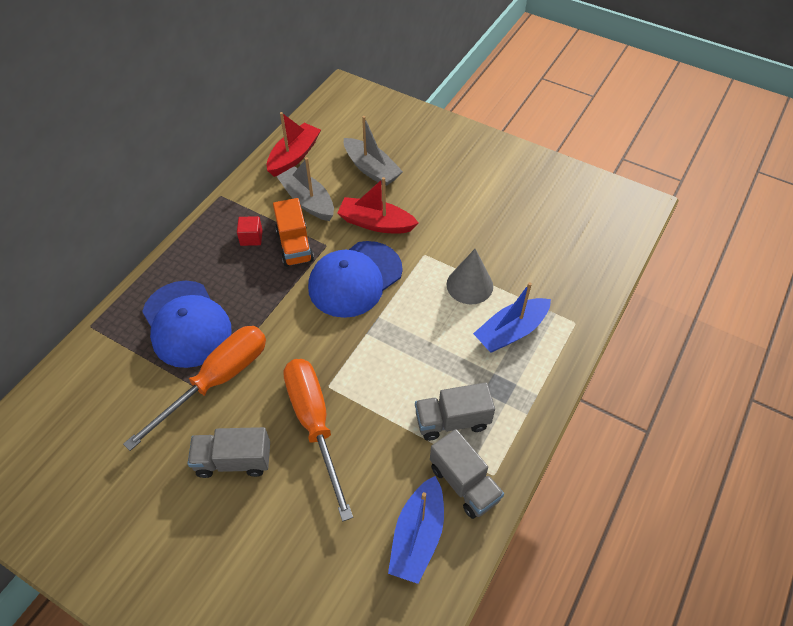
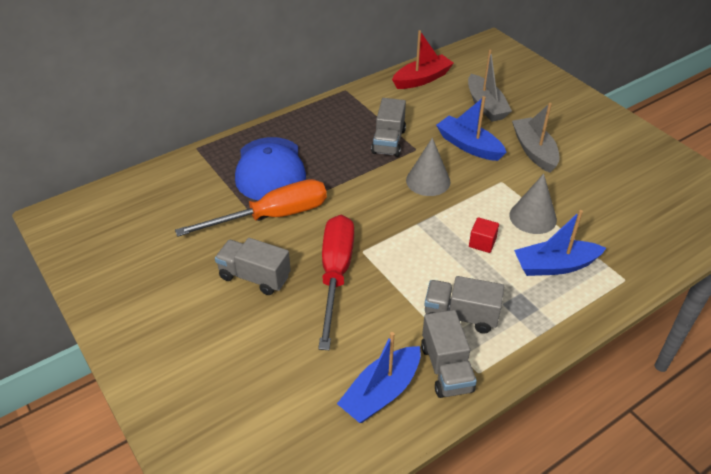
camera: 25 degrees right, 10 degrees down
red cube [237,216,263,246] -> red cube moved to [469,217,499,253]
orange truck [273,198,314,267] -> grey truck [371,98,406,157]
grey boat [276,157,334,221] -> grey boat moved to [512,103,559,173]
orange screwdriver [283,359,353,522] -> red screwdriver [318,215,354,350]
blue cap [308,241,403,318] -> grey cone [406,138,450,196]
red boat [337,177,418,233] -> blue boat [436,96,507,161]

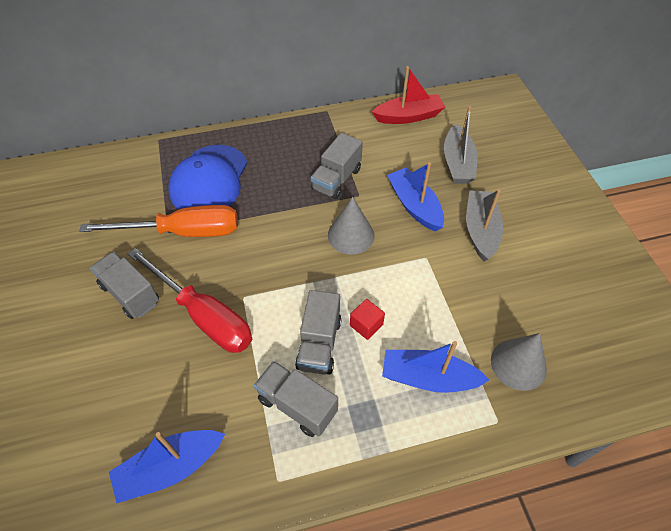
camera: 20 degrees right, 10 degrees up
red screwdriver [318,215,354,350] -> red screwdriver turned 105 degrees clockwise [128,248,252,353]
grey truck [421,310,477,398] -> grey truck moved to [295,290,342,374]
grey cone [509,174,557,234] -> grey cone moved to [491,333,547,391]

